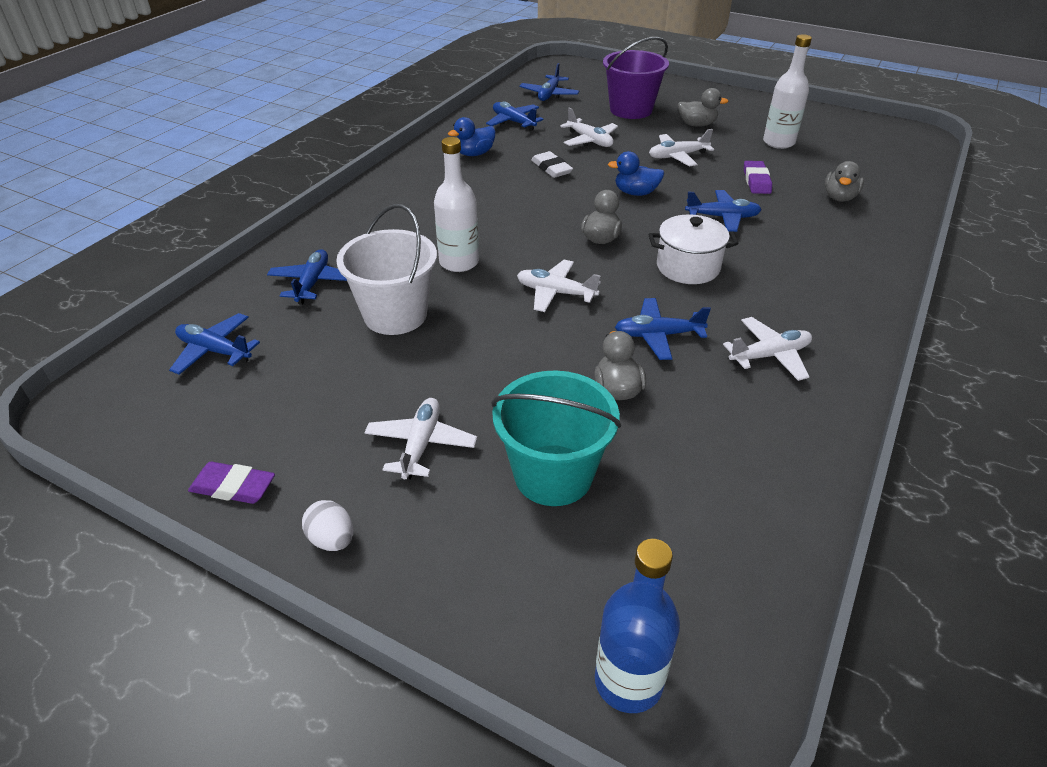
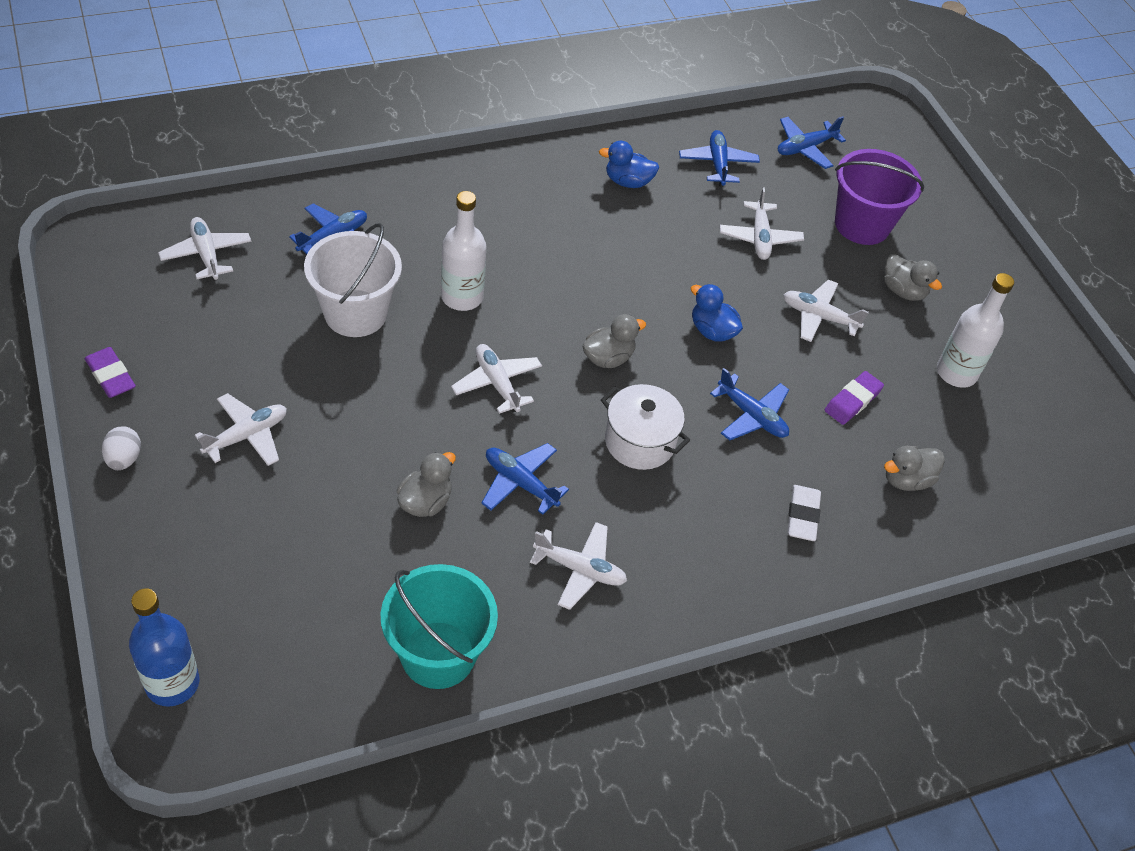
camera: 35 degrees right, 10 degrees up
blue plane [169,313,260,375] -> white plane [158,217,251,281]
turquoise bucket [491,370,621,506] -> turquoise bucket moved to [381,564,498,689]
white eraser [531,151,573,178] -> white eraser moved to [787,485,821,541]

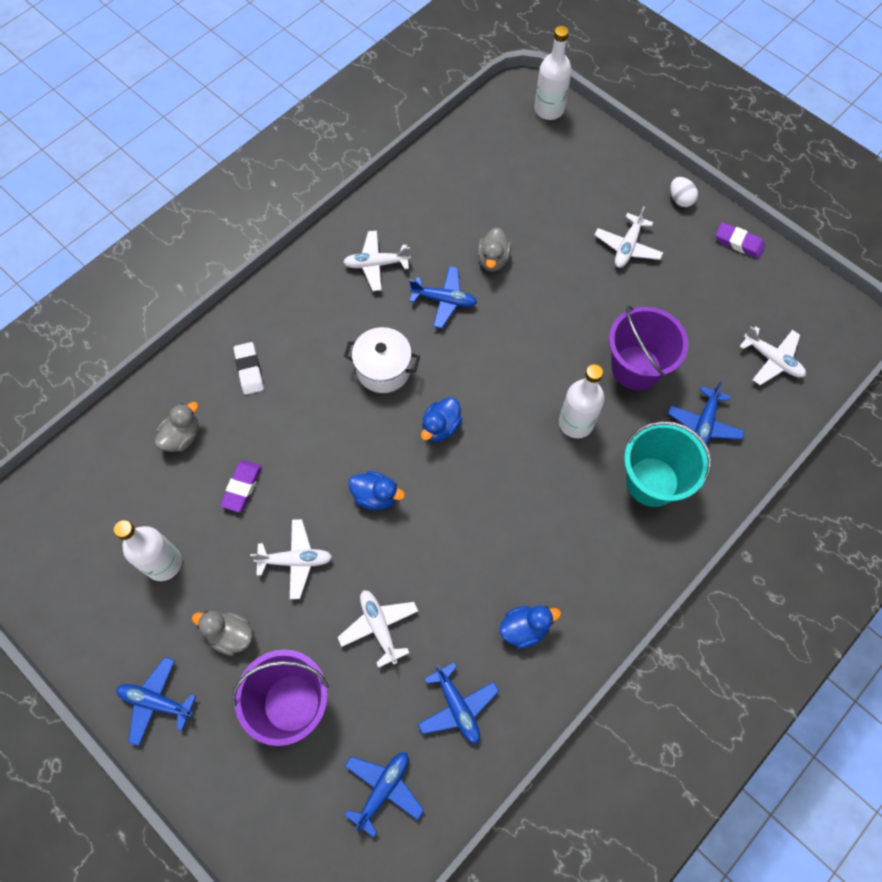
camera: 160 degrees right, 15 degrees up
blue bottle [129,588,199,707] -> white bottle [535,26,572,120]
white bucket [304,223,402,337] -> purple bucket [609,306,688,390]
turquoise bucket [381,564,498,689] -> turquoise bucket moved to [624,421,711,507]
white plane [451,344,542,414] -> none
grey duck [583,314,646,368] -> blue duck [421,397,462,442]
blue plane [710,368,789,440] -> blue plane moved to [116,657,196,746]

